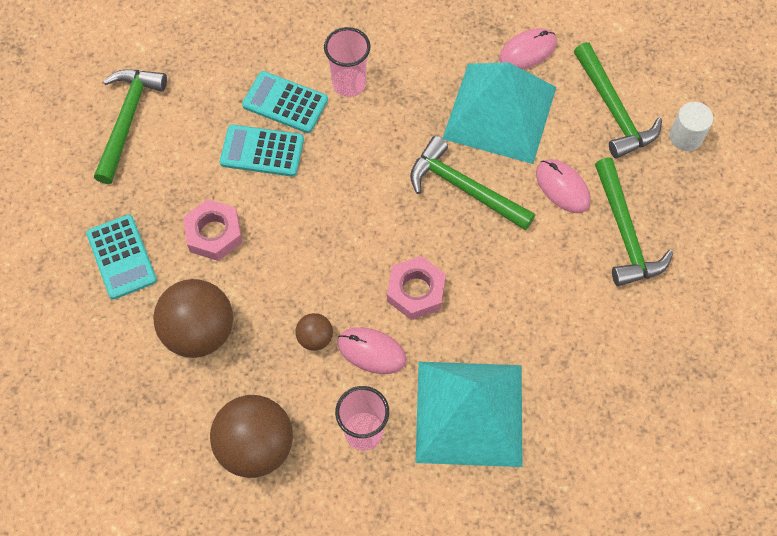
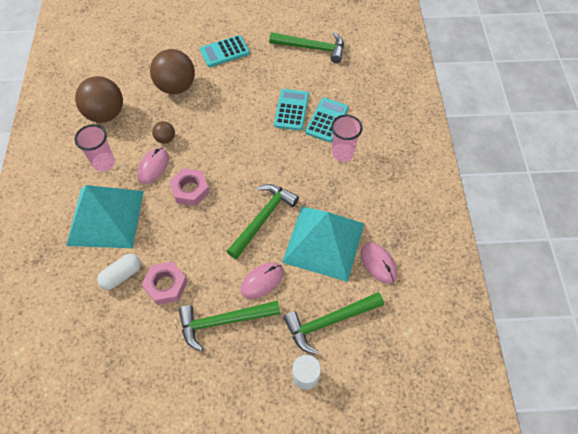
camera: 90 degrees right, 5 degrees down
pink nut [183,199,242,261] -> pink nut moved to [142,261,188,305]
none -> white capsule [97,254,141,290]

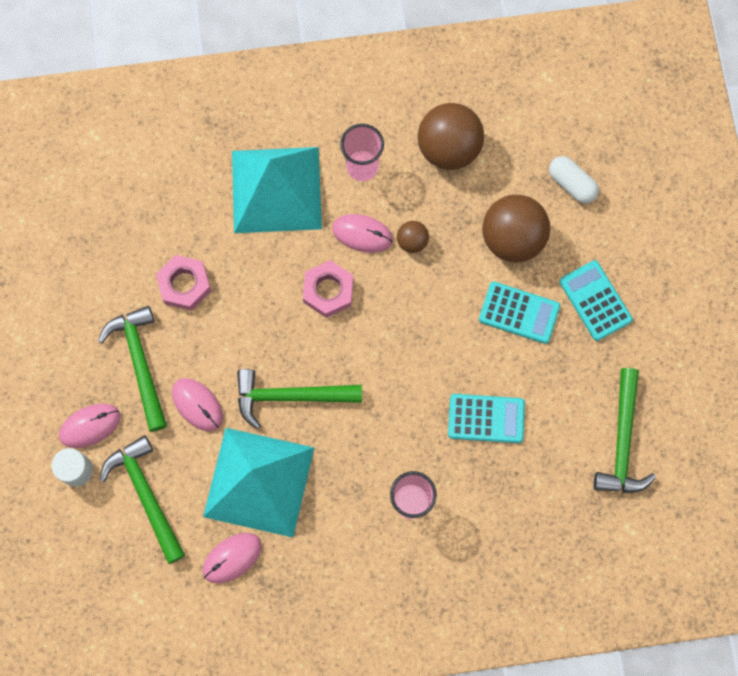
camera: 85 degrees right, 15 degrees up
white capsule [97,254,141,290] -> white capsule moved to [549,156,599,204]
green hammer [227,184,299,259] -> green hammer turned 150 degrees clockwise [237,369,362,429]
turquoise calculator [305,98,349,142] -> turquoise calculator moved to [479,282,560,344]
none -> pink mouse [59,404,121,448]

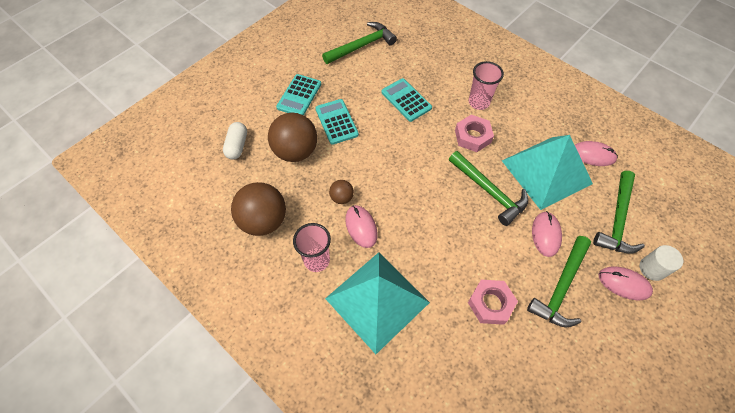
camera: 130 degrees left, 15 degrees down
pink nut [303,260,353,318] -> pink nut moved to [455,115,494,152]

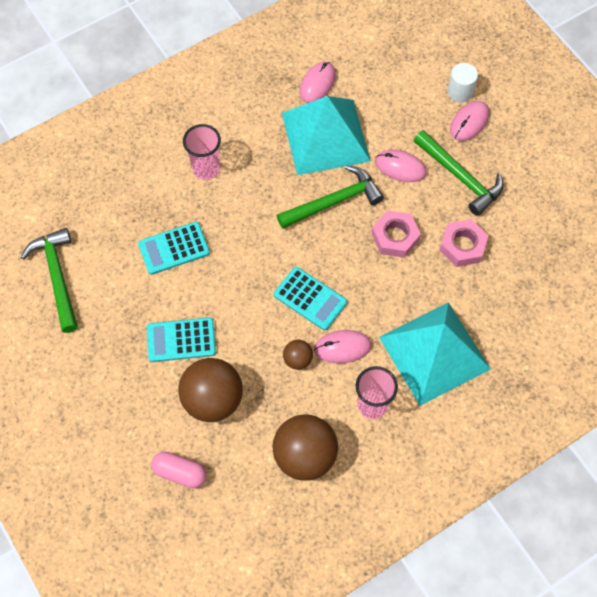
camera: 75 degrees left, 5 degrees up
white capsule [223,122,247,160] -> pink capsule [151,451,206,488]
turquoise calculator [276,74,321,115] -> turquoise calculator moved to [274,267,347,330]
pink nut [455,115,494,152] -> pink nut moved to [371,210,421,258]
green hammer [593,171,645,254] -> none

